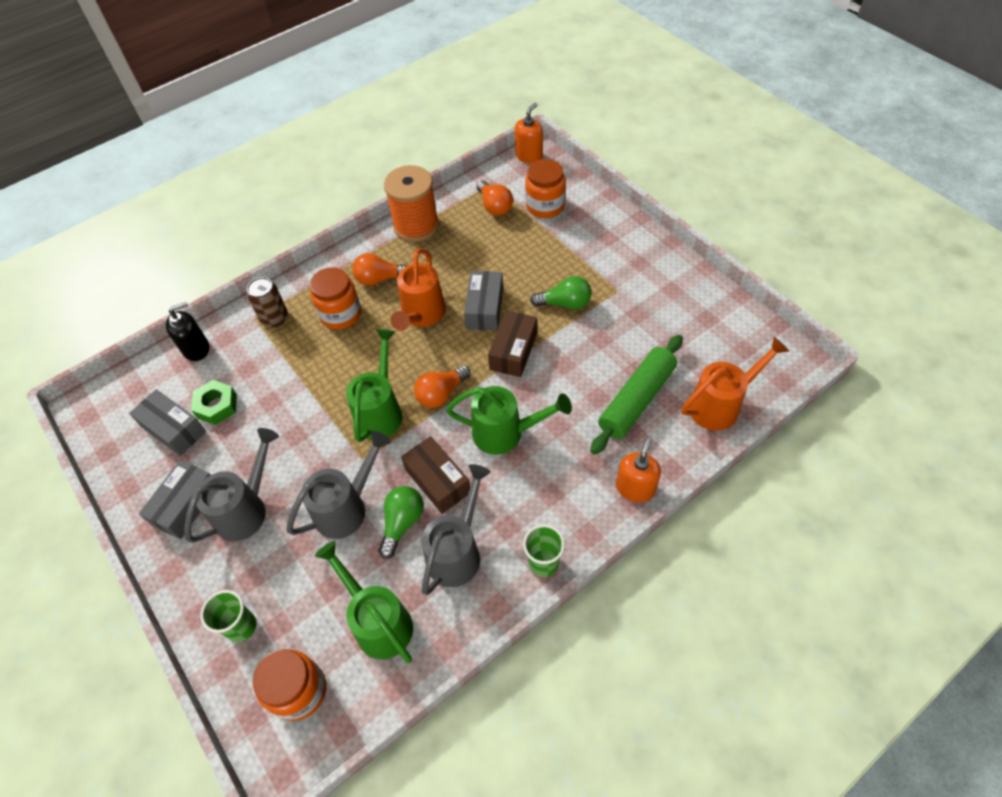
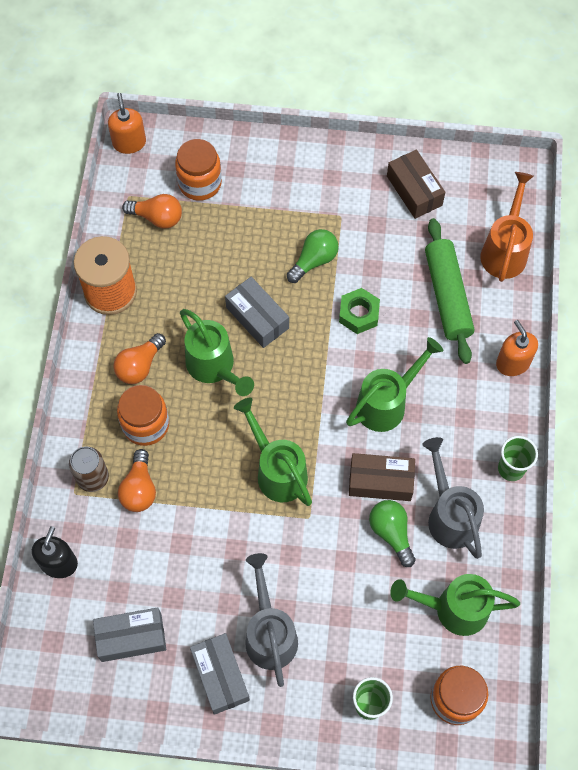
camera: 50 degrees left, 10 degrees up
green nut [191,380,237,425] -> green nut moved to [339,288,380,334]
grey watering can [286,431,391,539] -> none
orange watering can [391,248,446,331] -> green watering can [180,309,254,396]
orange light bulb [414,365,470,408] -> orange light bulb moved to [118,449,156,512]
brown box [488,310,537,377] -> brown box moved to [387,150,445,219]

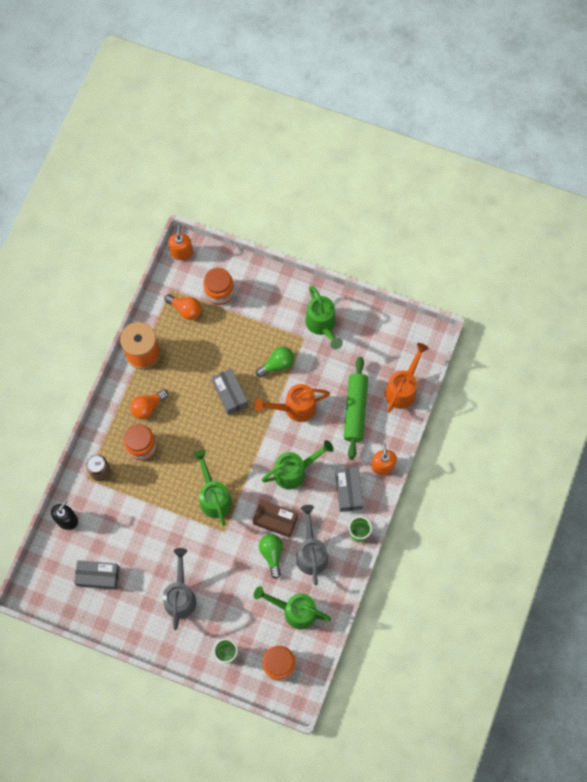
camera: 15 degrees right, 5 degrees up
orange light bulb [118,449,156,512] -> none
green watering can [180,309,254,396] -> green watering can moved to [305,286,343,349]
grey box [190,633,250,715] -> grey box moved to [335,467,363,512]
green nut [339,288,380,334] -> orange watering can [255,384,330,422]
brown box [387,150,445,219] -> none

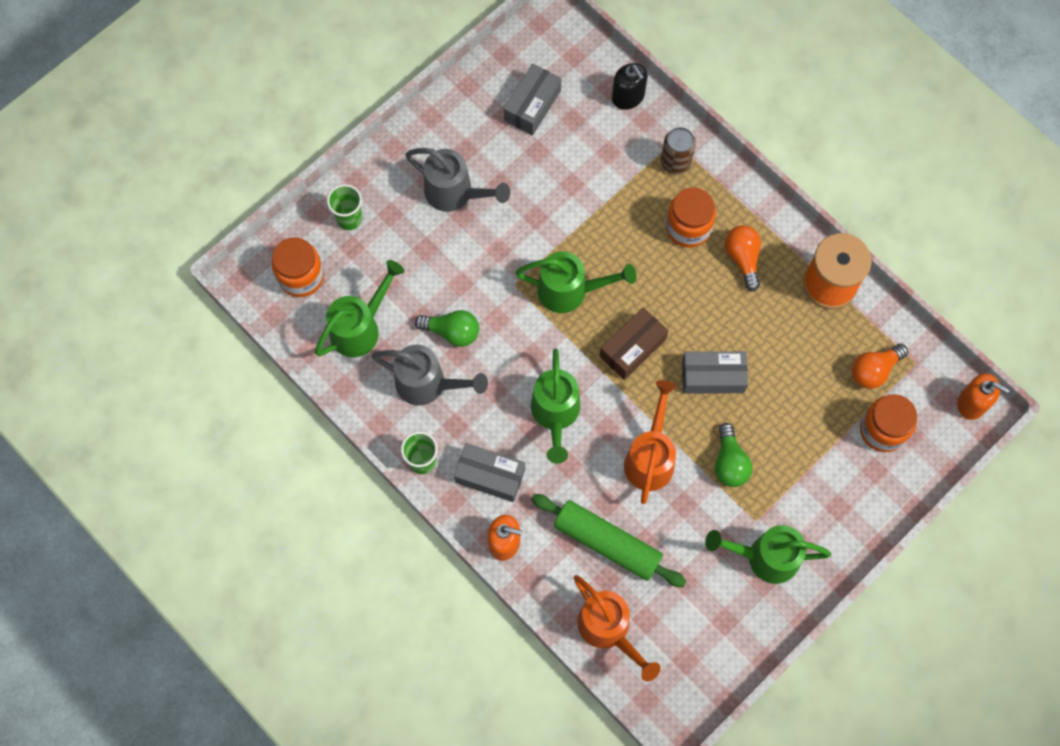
camera: 115 degrees right, 0 degrees up
brown box [253,500,298,538] -> brown box moved to [600,307,668,380]

